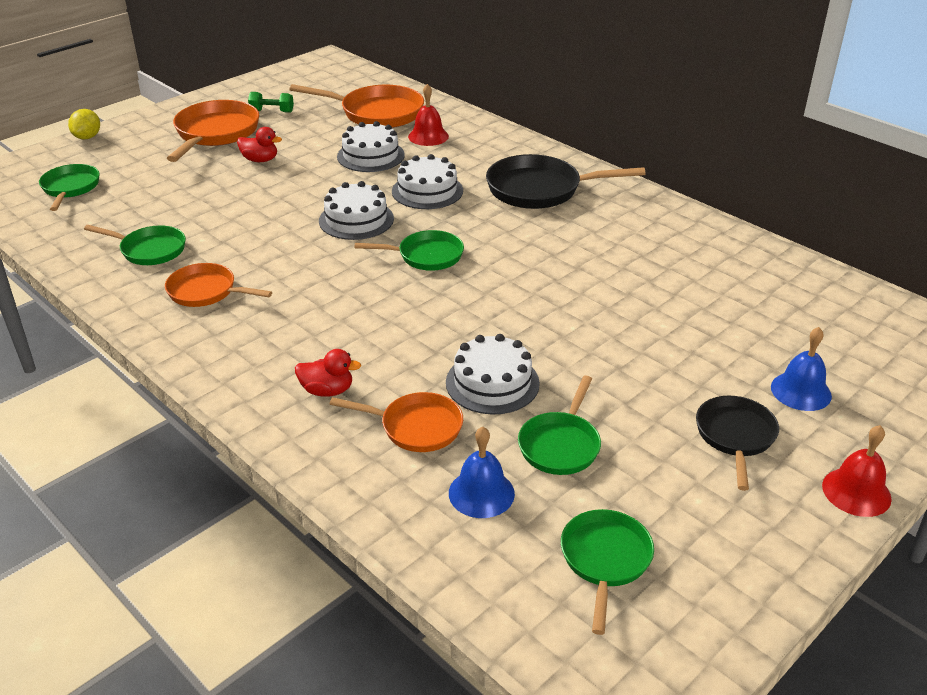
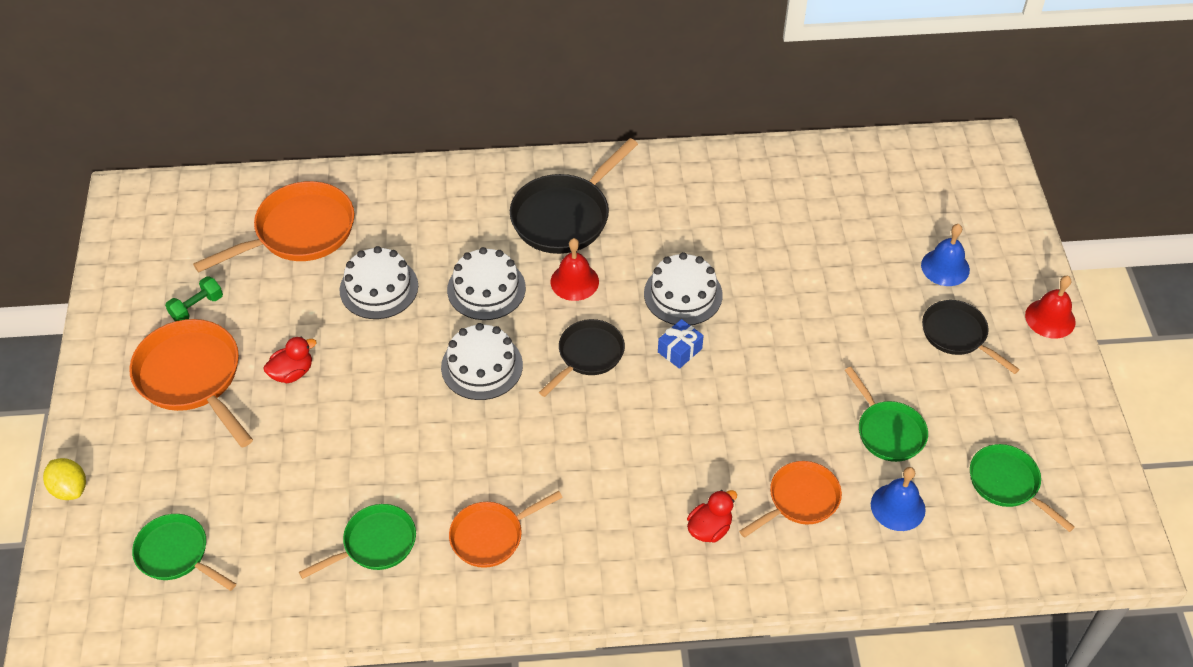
camera: 50 degrees left, 15 degrees up
green pan [355,230,464,271] -> black pan [539,319,625,397]
red bell [408,84,449,146] -> red bell moved to [551,238,599,301]
white cake [446,334,540,414] -> white cake moved to [644,252,723,325]
none -> blue gift [658,319,704,369]

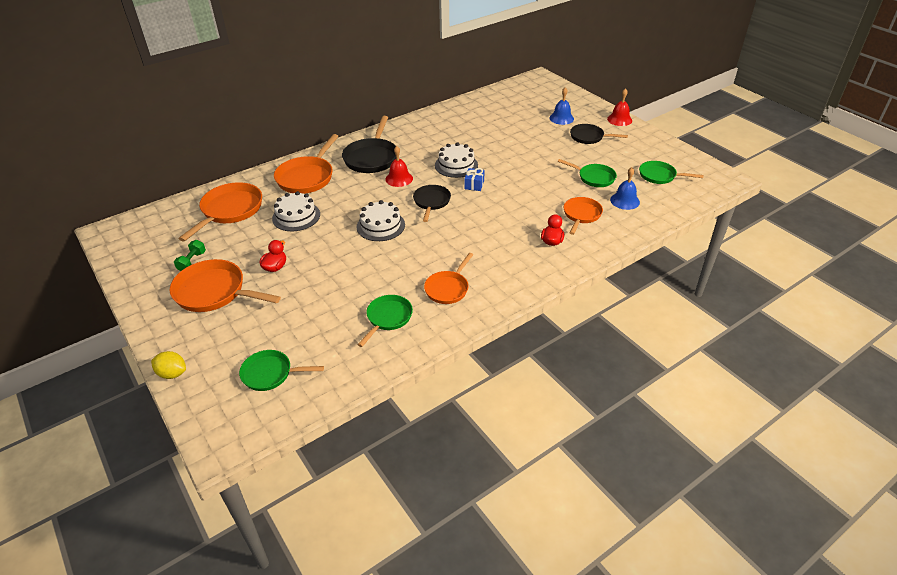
camera: 30 degrees left, 10 degrees down
white cake [447,247,526,320] -> none
none -> orange pan [274,134,339,194]

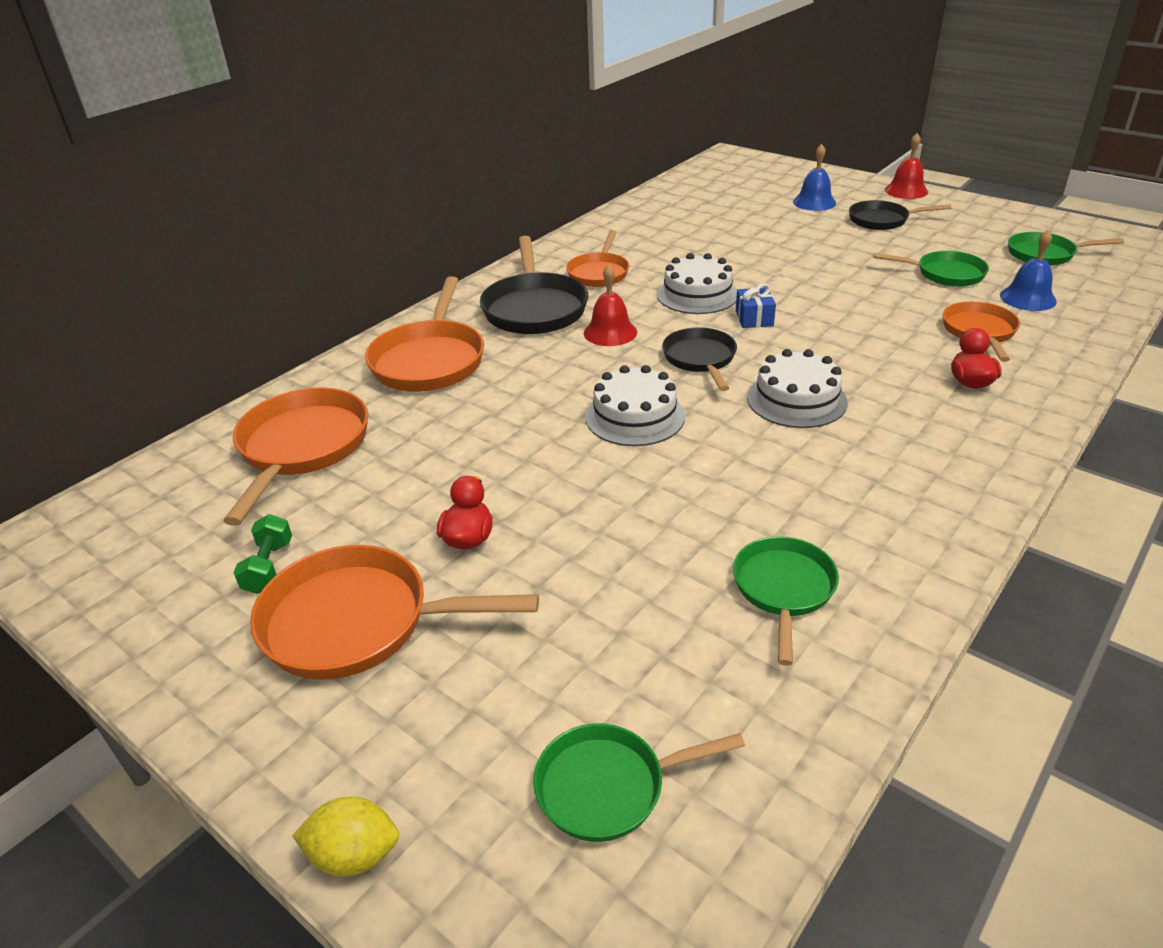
camera: 15 degrees left, 5 degrees down
white cake [272,191,320,231] -> white cake moved to [747,349,848,428]
orange pan [424,253,473,304] -> orange pan moved to [566,230,629,287]

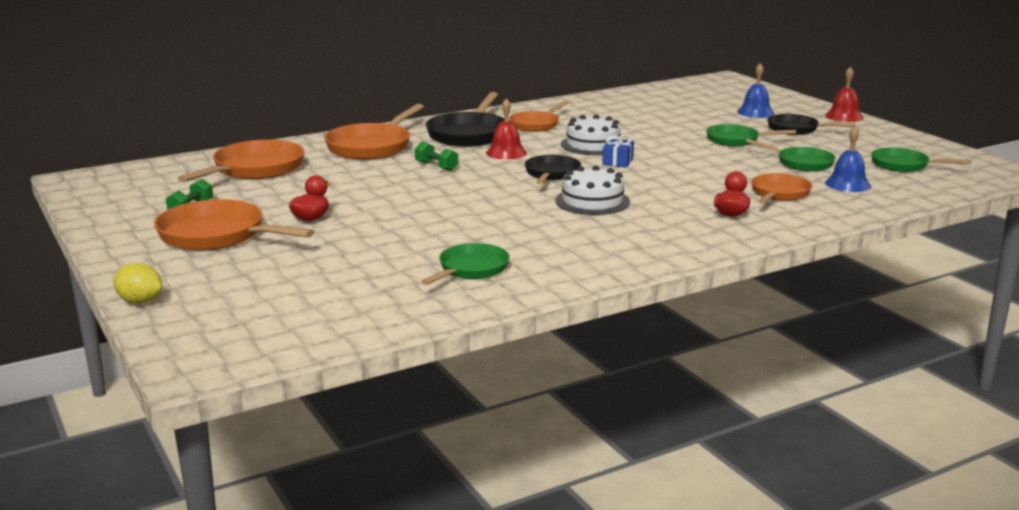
camera: 20 degrees right, 15 degrees down
green pan [533,724,745,842] -> green pan moved to [706,124,796,146]
white cake [585,365,685,446] -> none
none -> green dumbbell [415,141,458,171]

